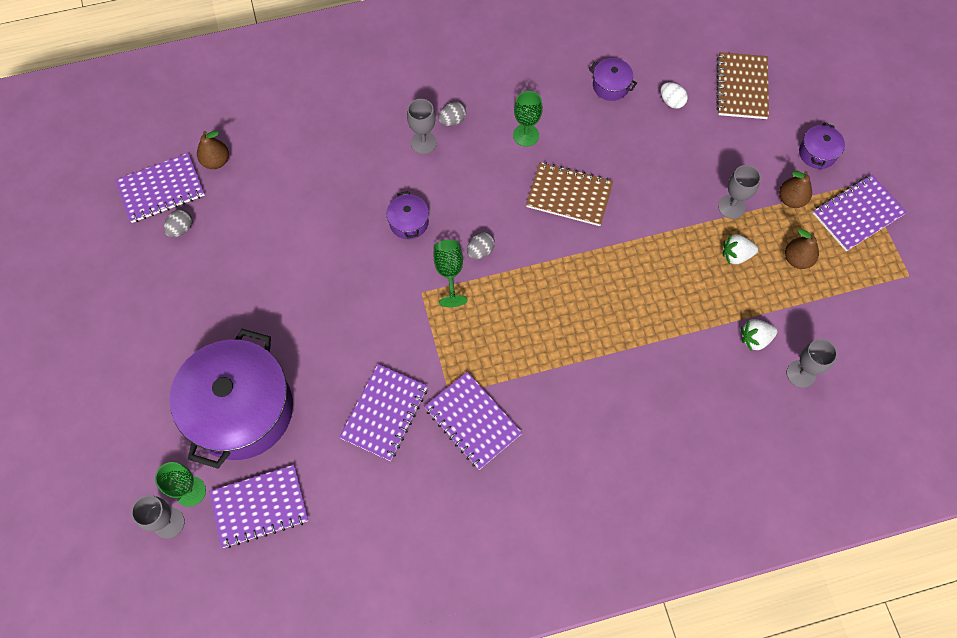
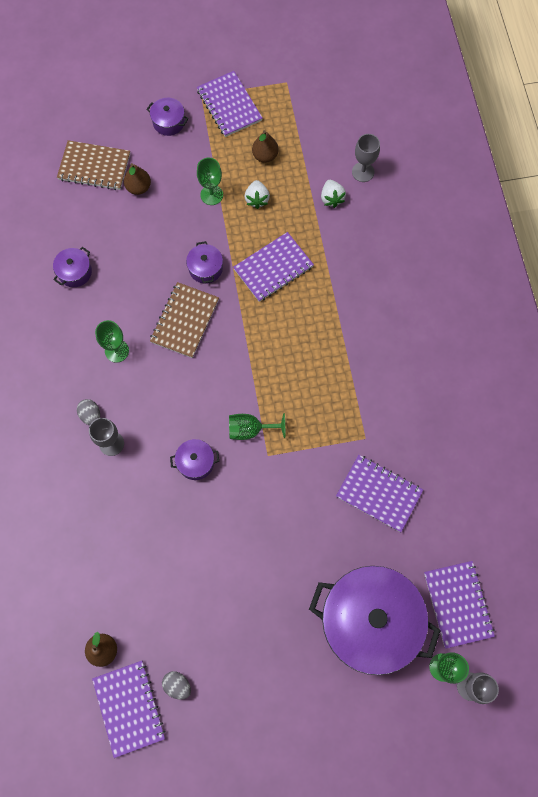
camera: 85 degrees left, 5 degrees up
purple notebook [424,372,522,470] -> purple notebook moved to [233,232,314,302]
grey egg [467,232,495,259] -> none
white egg [661,82,688,109] -> none
grey goblet [718,165,761,219] -> green goblet [197,158,223,205]
brown pear [779,171,812,208] -> brown pear moved to [124,163,151,195]
none -> purple pot [186,241,223,284]

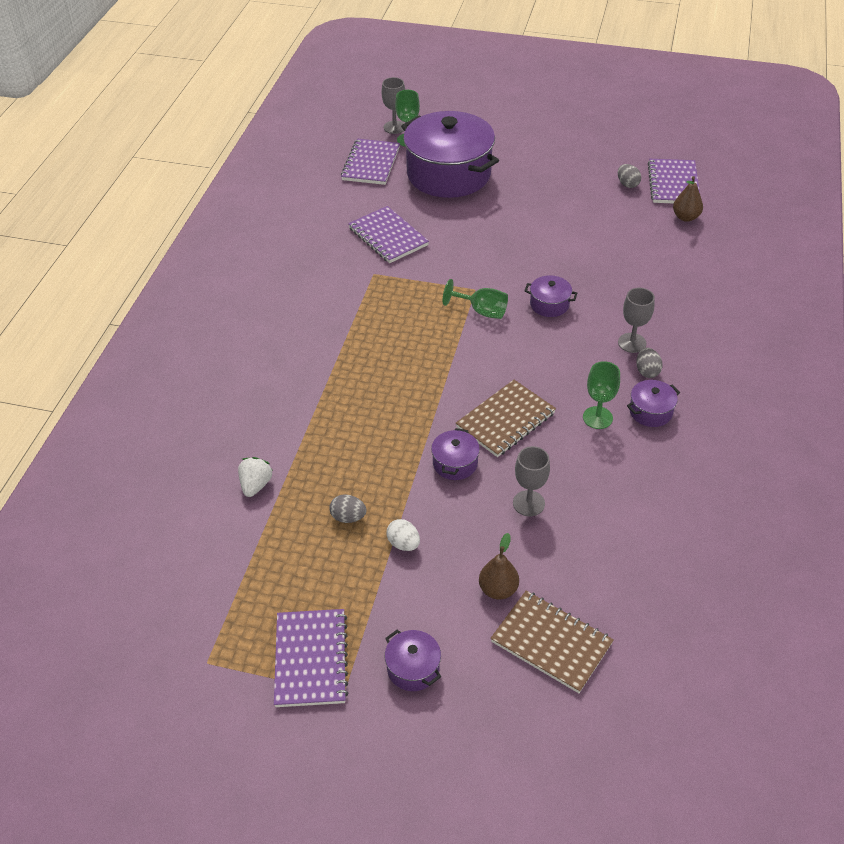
camera: 155 degrees left, 25 degrees down
purple pot [53,247,92,287] -> purple pot moved to [627,380,680,427]
green goblet [197,158,223,205] -> white egg [386,519,420,551]
purple notebook [233,232,314,302] -> none
white strawberry [245,180,270,209] -> grey egg [329,494,367,523]
brown pear [252,130,279,163] -> none
grey goblet [352,134,380,182] -> grey goblet moved to [513,446,550,516]

